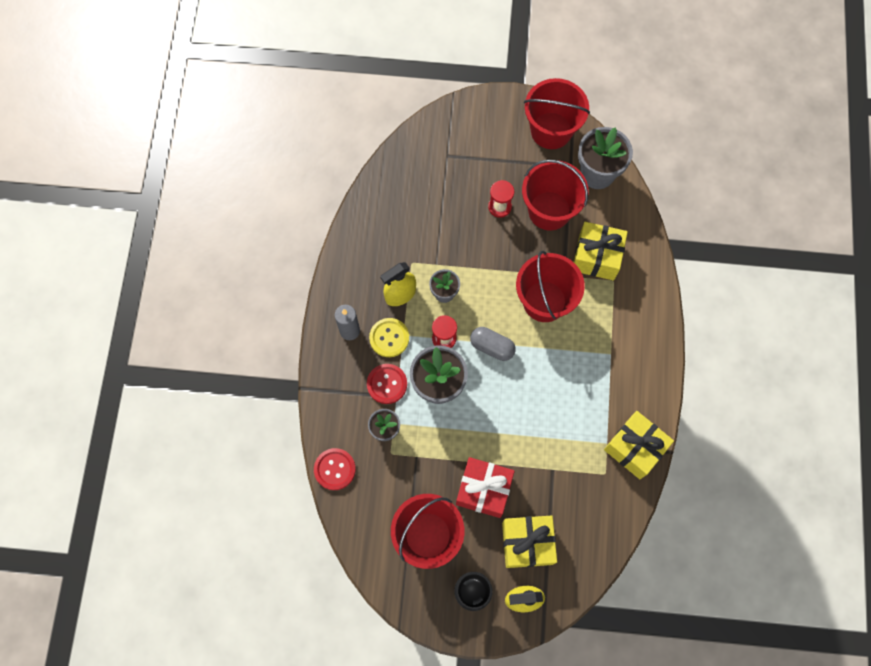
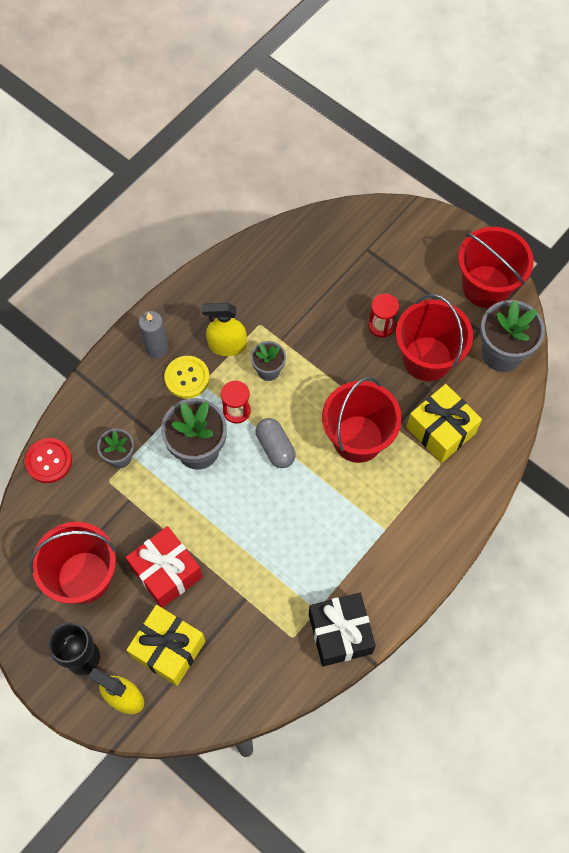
camera: 35 degrees right, 5 degrees down
red button [367,364,407,404] -> none
yellow gift [604,411,674,479] -> black gift [309,593,376,666]

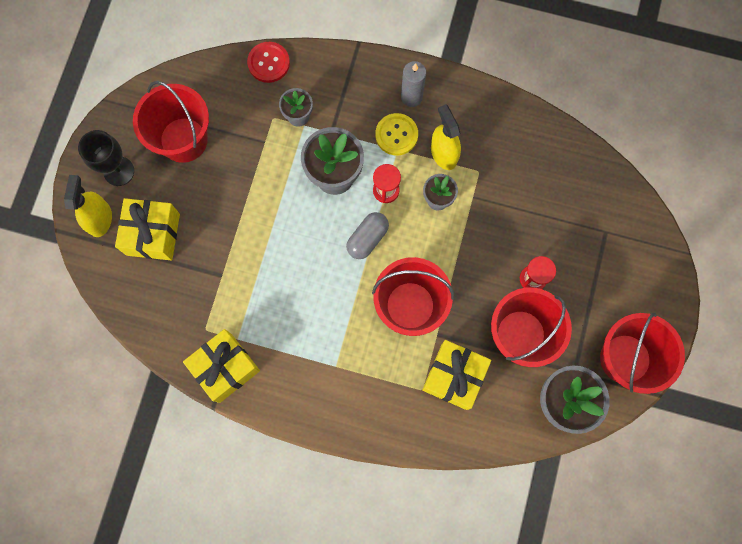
camera: 65 degrees right, 10 degrees up
red gift [126,526,203,608] -> none
black gift [309,593,376,666] -> yellow gift [183,329,260,403]

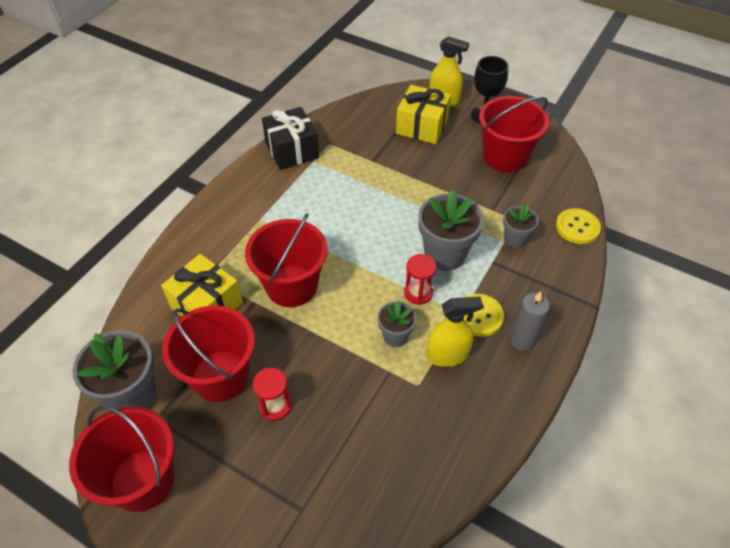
camera: 105 degrees right, 25 degrees down
yellow gift [183,329,260,403] -> black gift [262,107,319,170]
red button [247,42,290,83] -> yellow button [556,208,601,244]
grey capsule [346,212,389,259] -> none

